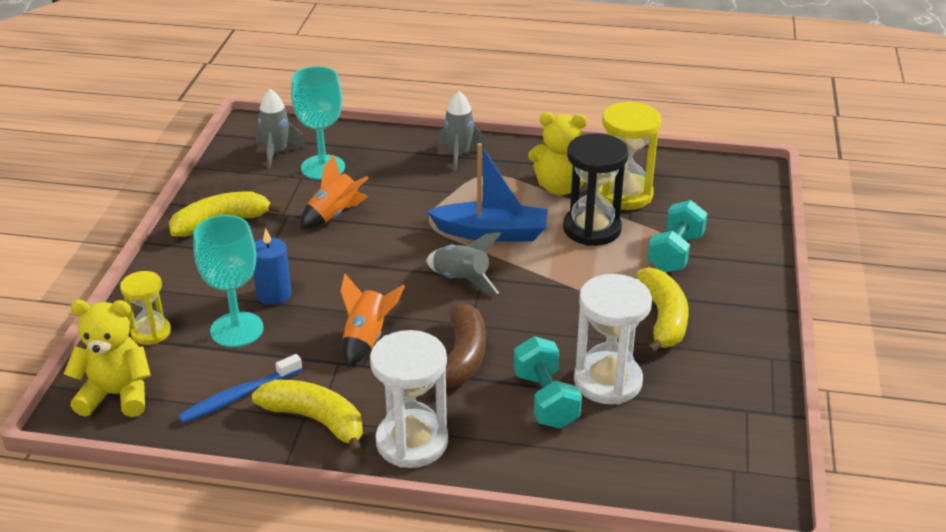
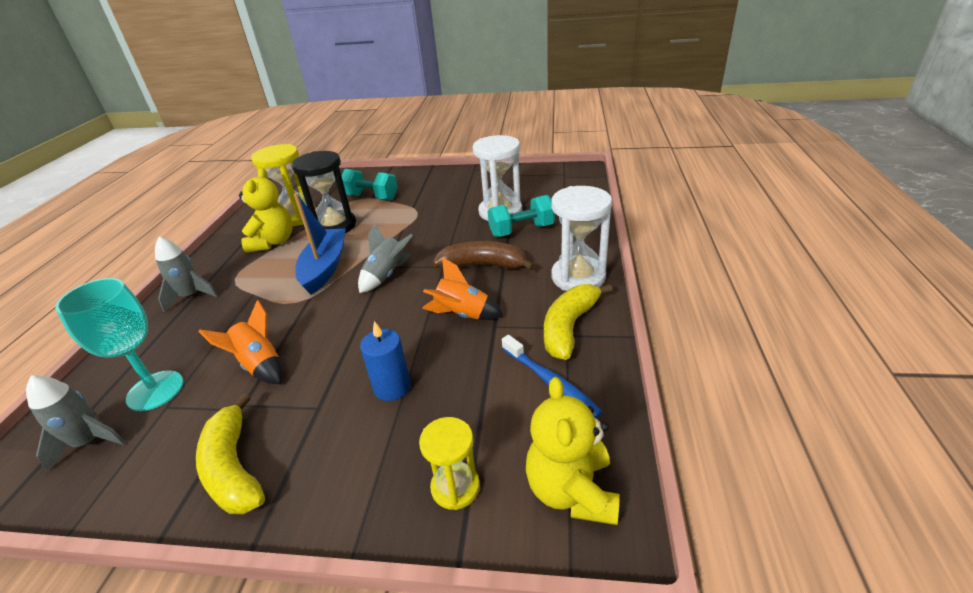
camera: 90 degrees left, 0 degrees up
turquoise goblet [193,215,264,347] -> none
yellow banana [636,267,688,355] -> none

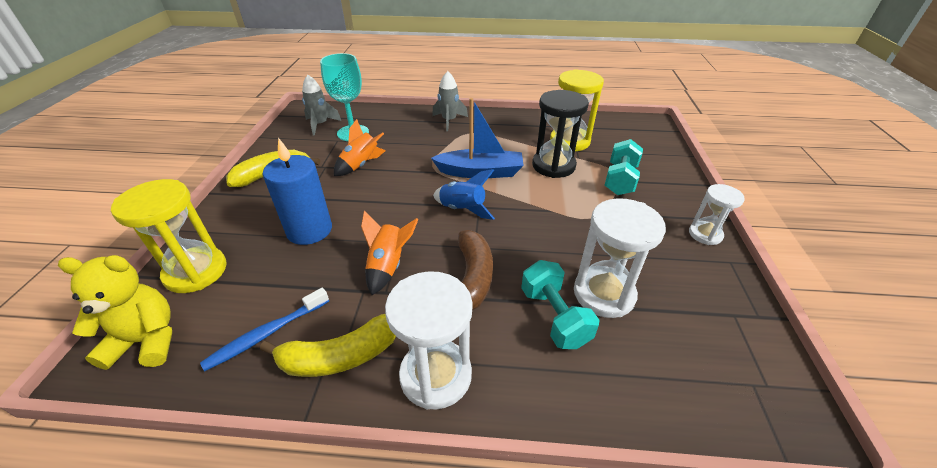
camera: 85 degrees right, 5 degrees up
yellow teddy bear [239,168,293,253] -> none
grey rocket [358,223,413,293] -> blue rocket [433,169,495,220]
blue candle [360,321,411,401] -> blue candle [263,137,332,245], size x1.54
yellow hourglass [419,417,480,510] -> yellow hourglass [111,179,227,293], size x1.66
yellow banana [544,284,613,360] -> yellow banana turned 135 degrees clockwise [260,314,396,377]
none -> white hourglass [689,184,745,245]

